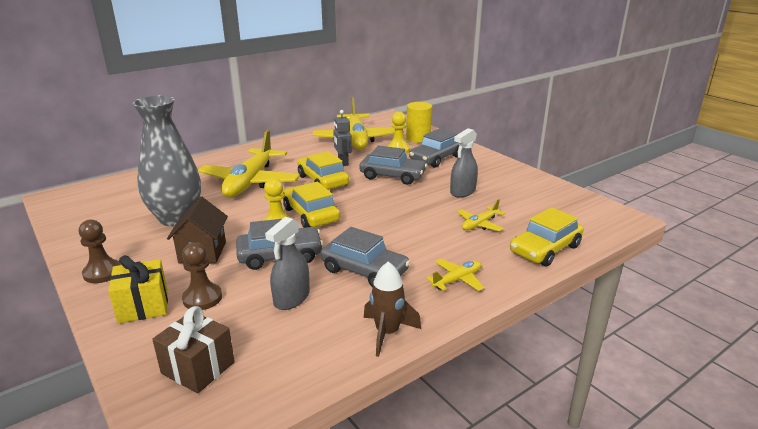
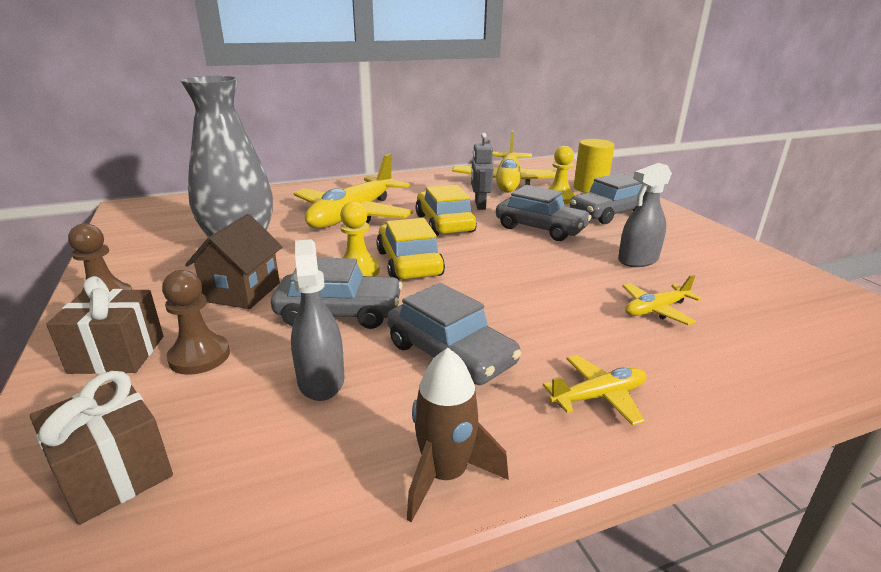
camera: 15 degrees right, 0 degrees up
yellow gift [108,255,168,324] -> brown gift [46,276,163,374]
grey spray bottle [265,217,310,310] -> grey spray bottle turned 120 degrees clockwise [291,239,344,401]
yellow car [510,207,583,267] -> none

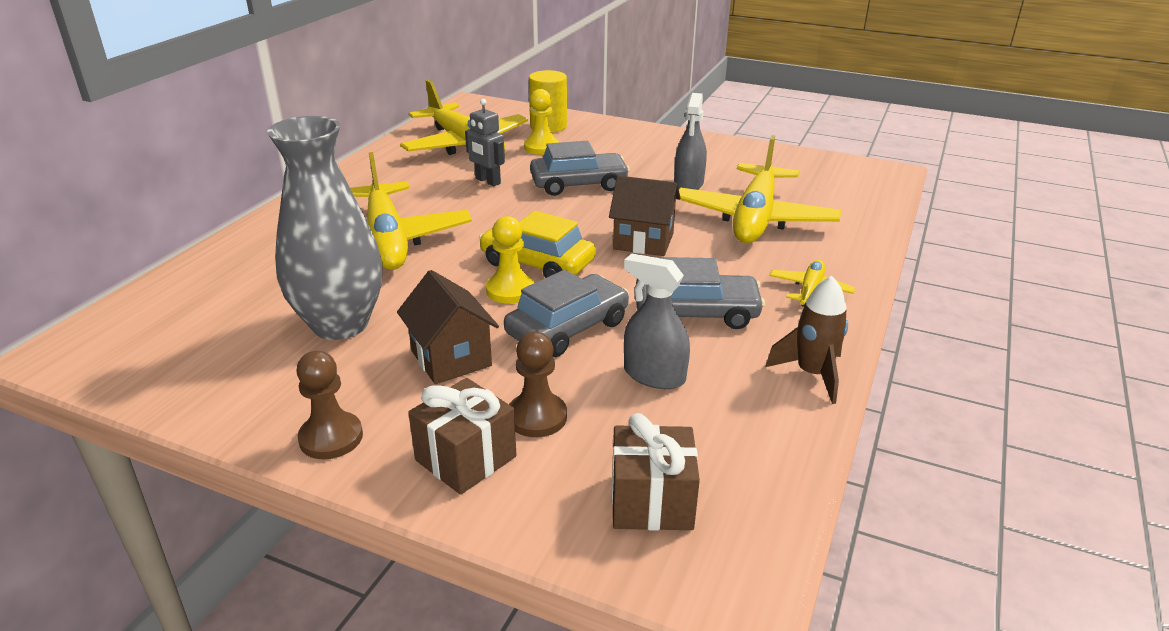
camera: 45 degrees left, 5 degrees up
yellow car [415,185,477,236] -> none
grey car [570,173,643,224] -> none
yellow plane [622,275,702,325] -> yellow plane [679,135,841,243], size x2.23
none -> brown house [609,176,680,256]

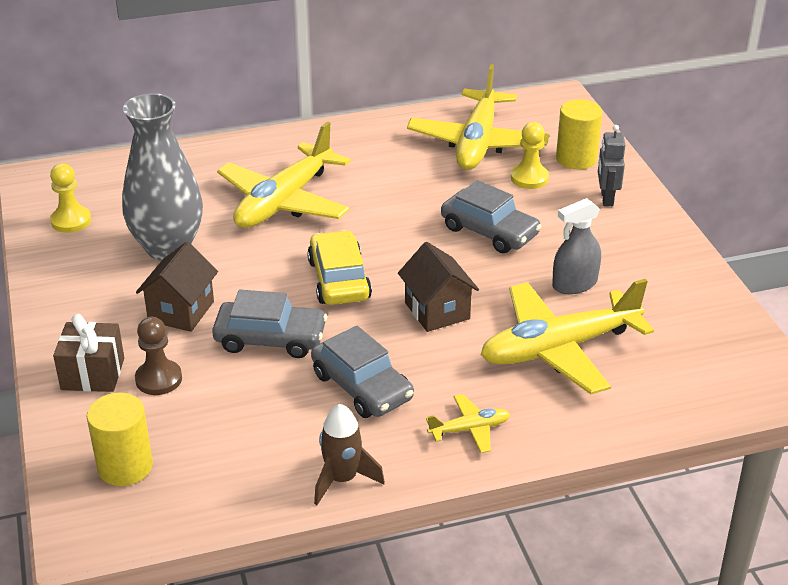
camera: 50 degrees right, 5 degrees up
brown pawn [296,351,363,459] -> none
grey robot [465,99,505,186] -> grey robot moved to [598,125,625,206]
yellow pawn [486,216,534,304] -> yellow pawn moved to [50,163,91,233]
brown gift [612,413,700,531] -> yellow cylinder [87,393,153,486]
grey spray bottle [624,253,690,389] -> none

